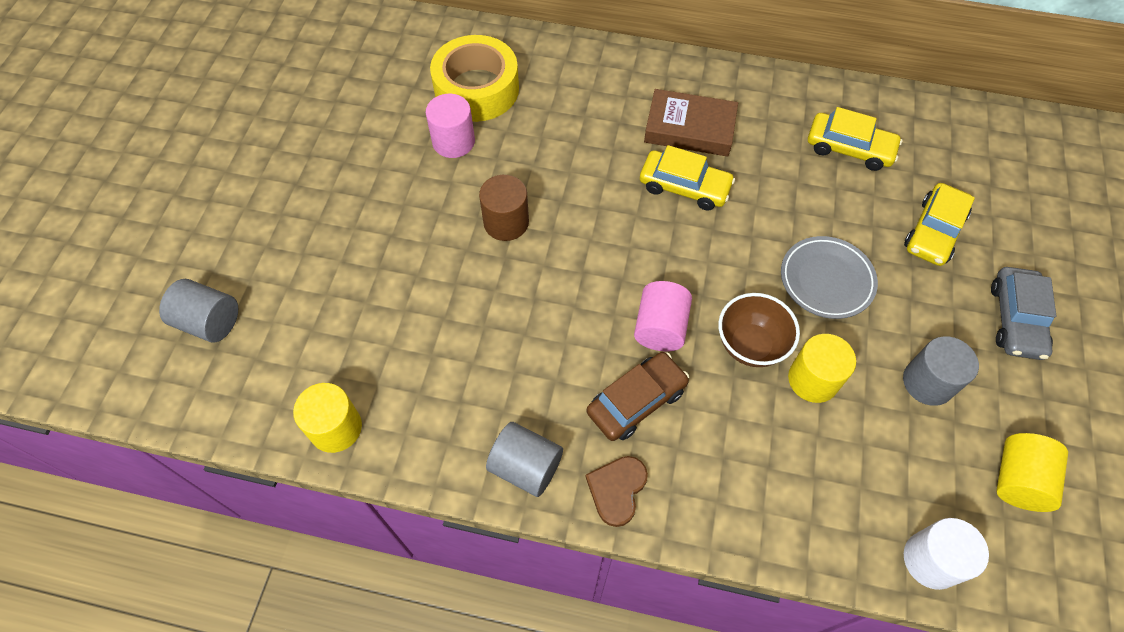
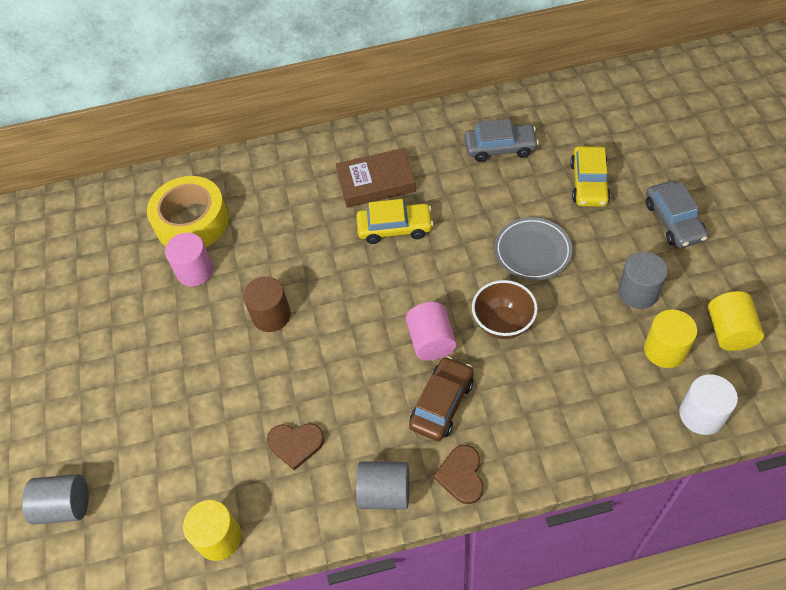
camera: 20 degrees left, 5 degrees down
yellow cylinder [788,334,856,403] -> yellow cylinder moved to [644,310,697,368]
yellow car [808,107,902,171] -> grey car [465,119,539,162]
none -> brown heart [267,423,325,470]

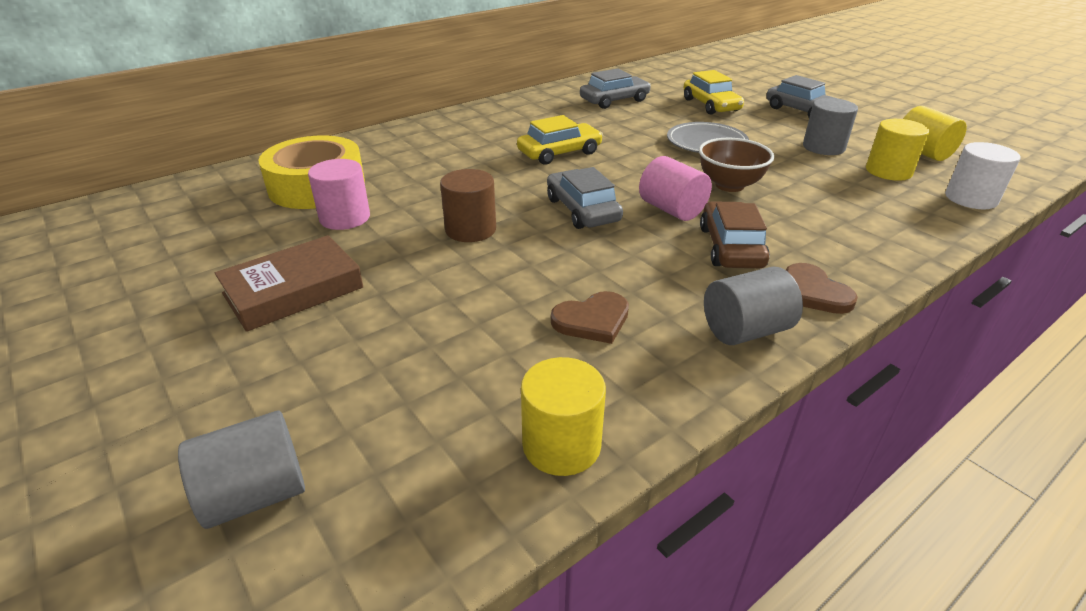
camera: 30 degrees left, 20 degrees down
brown book [336,148,416,208] -> brown book moved to [215,235,363,332]
none -> grey car [547,167,623,229]

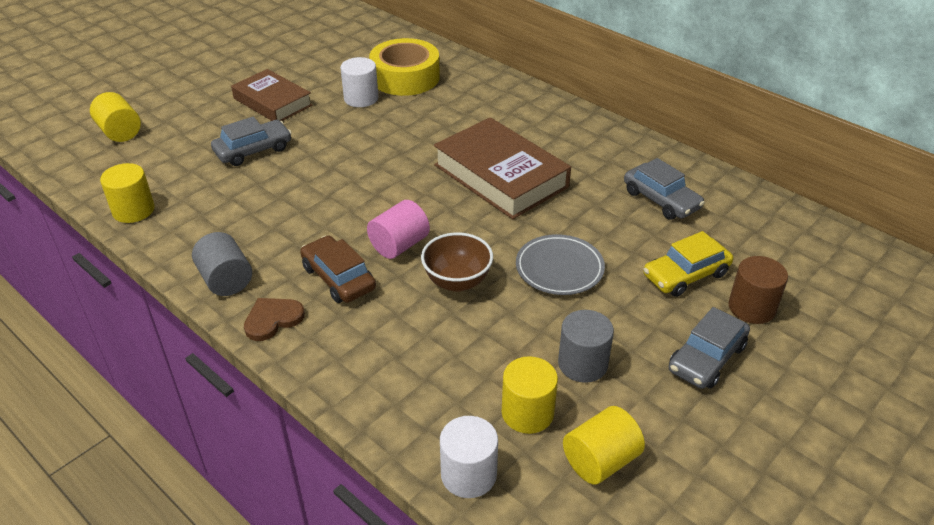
camera: 80 degrees right, 5 degrees up
grey cylinder [178,410,305,529] -> yellow cylinder [90,92,141,142]
pink cylinder [308,159,370,230] -> white cylinder [340,57,378,107]
brown cylinder [440,169,496,242] -> brown cylinder moved to [729,256,788,324]
yellow car [517,115,603,165] -> brown book [434,117,571,219]
grey car [547,167,623,229] -> grey car moved to [211,117,292,166]
brown heart [551,291,629,344] -> none
brown car [700,201,770,268] -> brown car turned 120 degrees counterclockwise [300,235,376,303]

